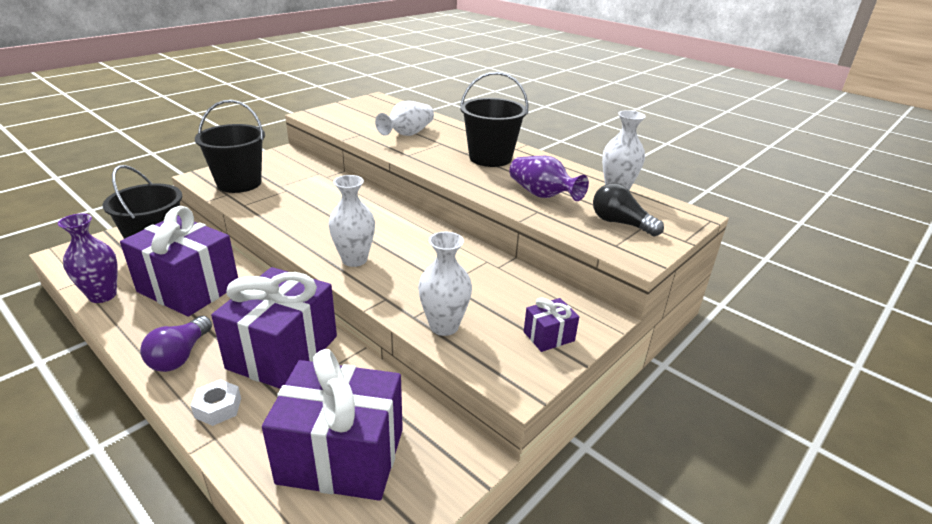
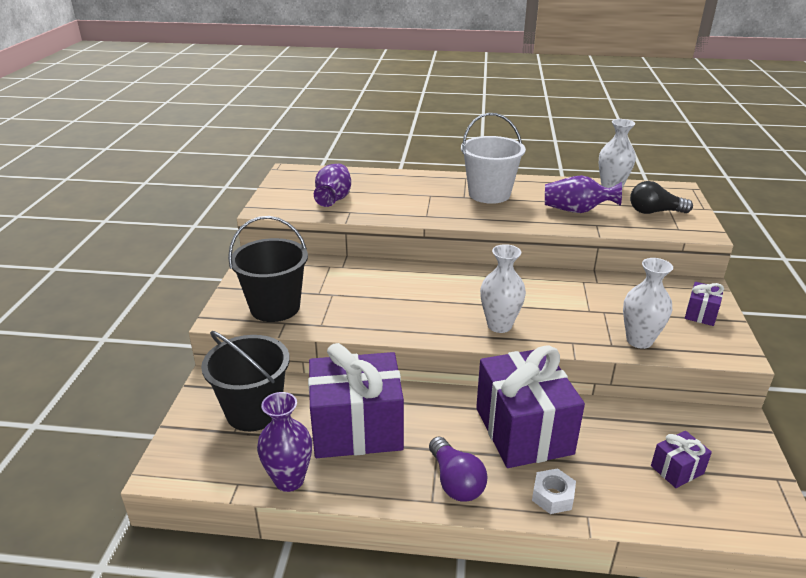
camera: 35 degrees left, 0 degrees up
purple gift [262,349,403,501] -> purple gift [651,431,712,488], size x0.44
white vase [375,101,434,136] -> none
black bucket [460,72,528,167] -> white bucket [461,113,526,204]
none -> purple vase [314,164,351,207]

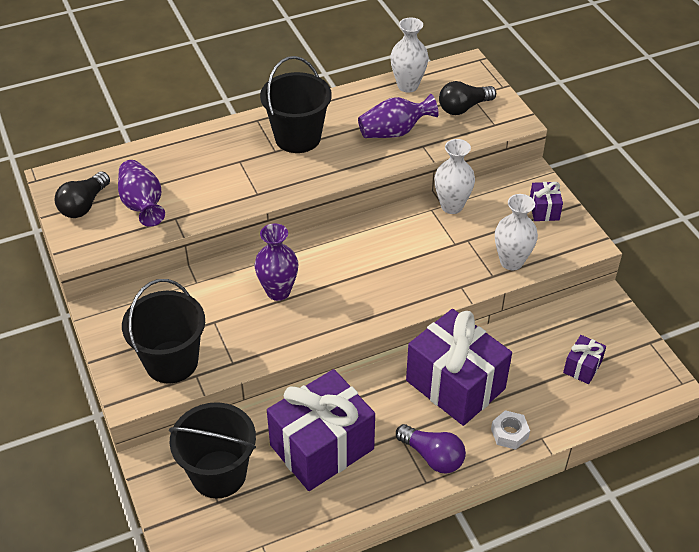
camera: 30 degrees left, 15 degrees up
purple vase [257,392,312,492] -> purple vase moved to [254,223,298,301]
white bucket [461,113,526,204] -> black bucket [260,56,332,153]
white vase [480,244,526,333] -> white vase moved to [434,139,475,214]
none -> black light bulb [55,171,110,218]

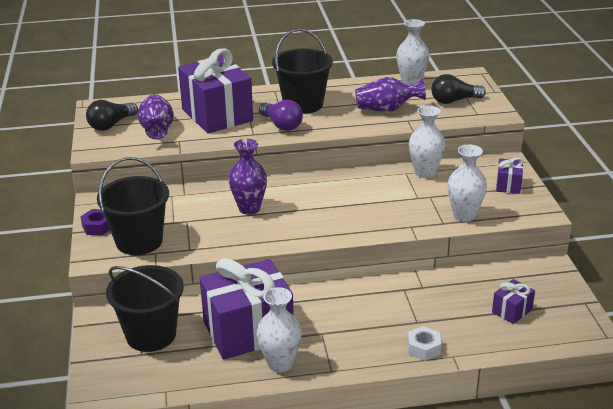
camera: 15 degrees right, 15 degrees down
purple light bulb [396,424,466,474] -> purple light bulb moved to [259,100,303,131]
purple gift [406,309,512,426] -> purple gift moved to [178,48,253,133]
none -> purple nut [80,209,110,235]
none -> white vase [257,287,302,373]

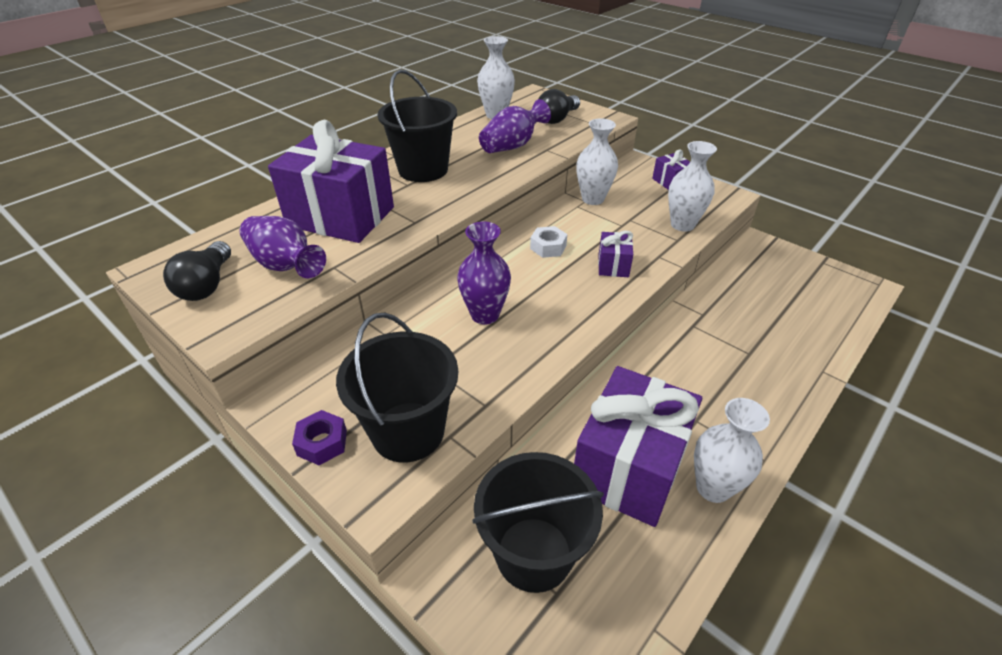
camera: 40 degrees left, 10 degrees up
purple light bulb [259,100,303,131] -> none
white nut [408,326,441,361] -> white nut moved to [530,226,567,258]
purple gift [492,279,535,324] -> purple gift moved to [598,231,633,277]

